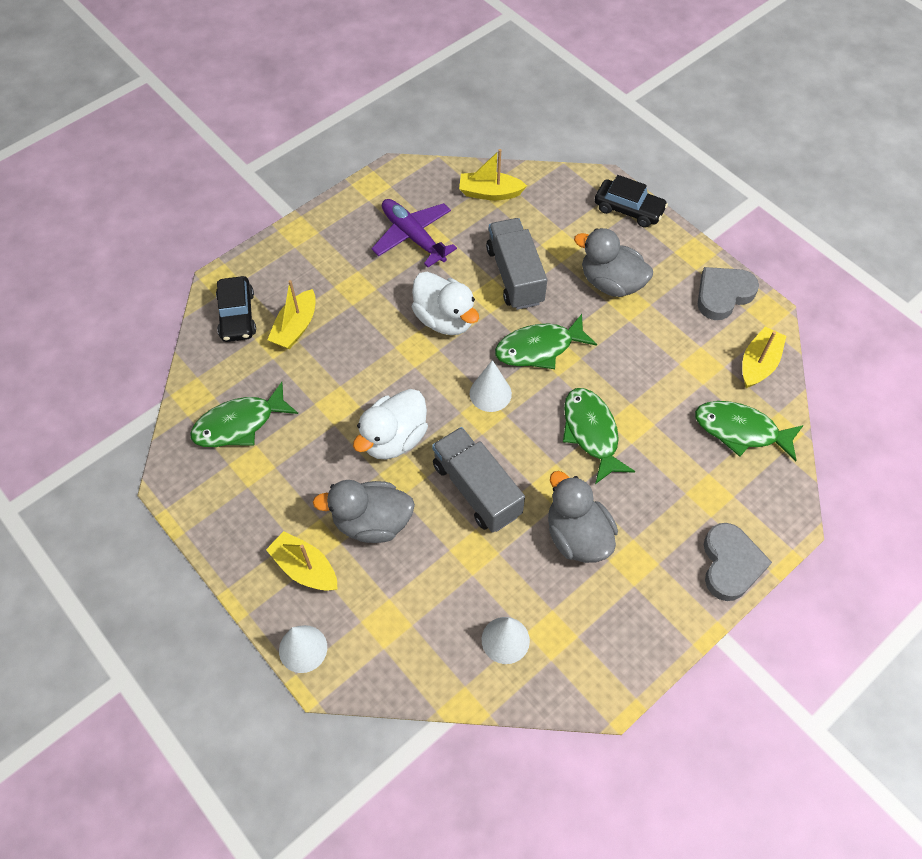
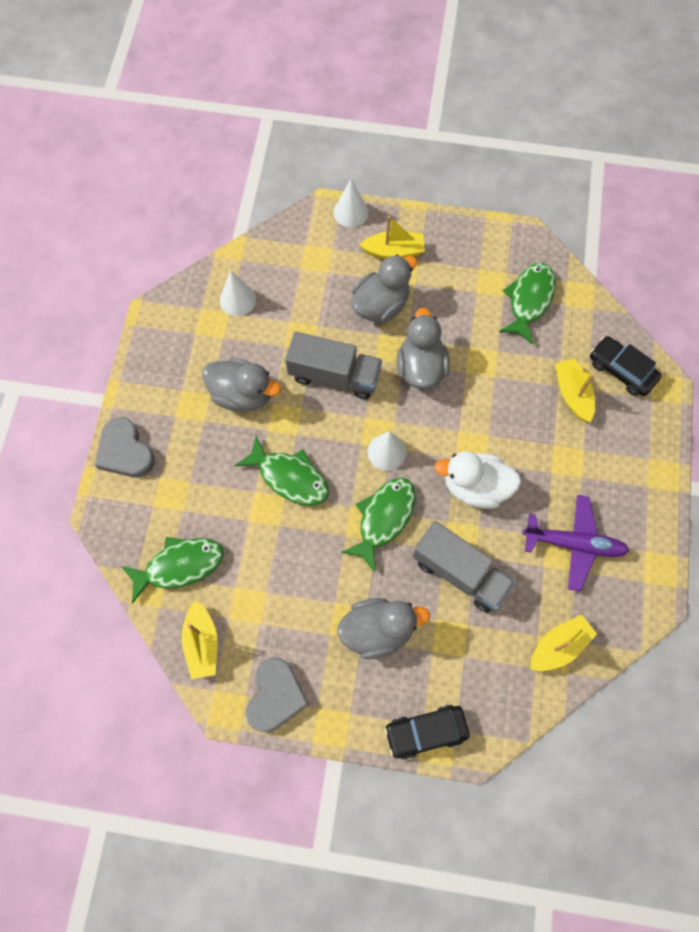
camera: 140 degrees right, 10 degrees up
white duck [353,389,428,459] -> grey duck [397,308,450,389]

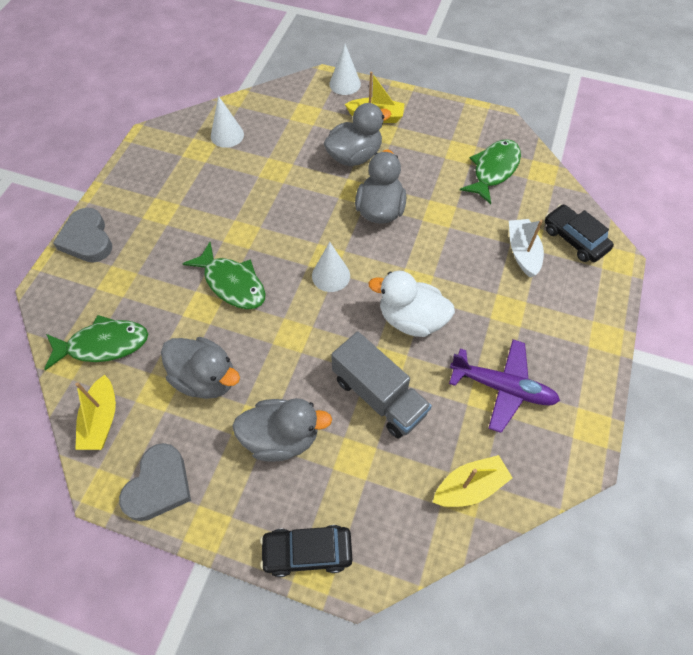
camera: 10 degrees right, 10 degrees down
grey duck [202,358,281,412] -> grey duck moved to [161,337,240,399]
grey truck [285,332,382,399] -> none
green fish [341,478,416,572] -> none
yellow boat [555,359,595,422] -> white boat [509,219,544,278]

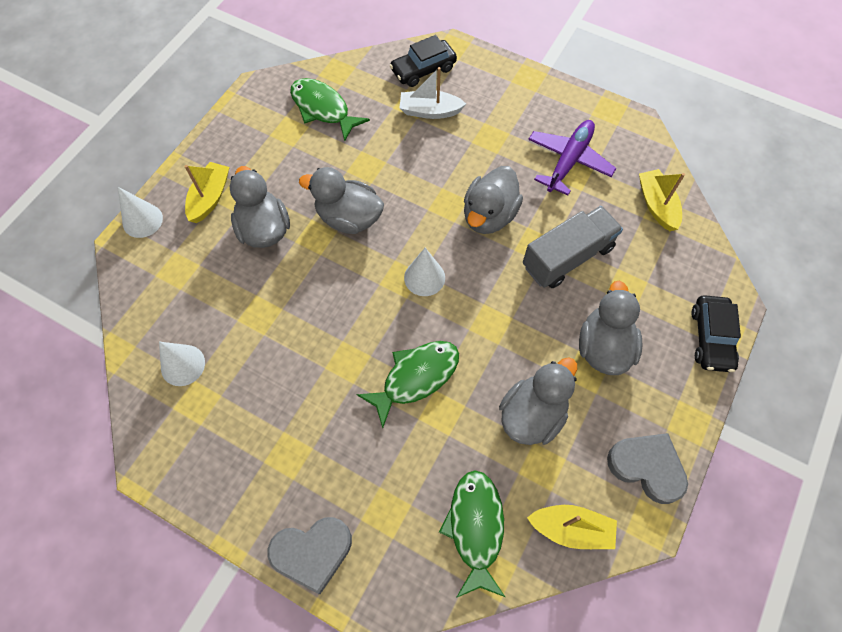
camera: 80 degrees left, 5 degrees up
white duck [369,271,455,337] -> grey duck [464,166,523,234]

